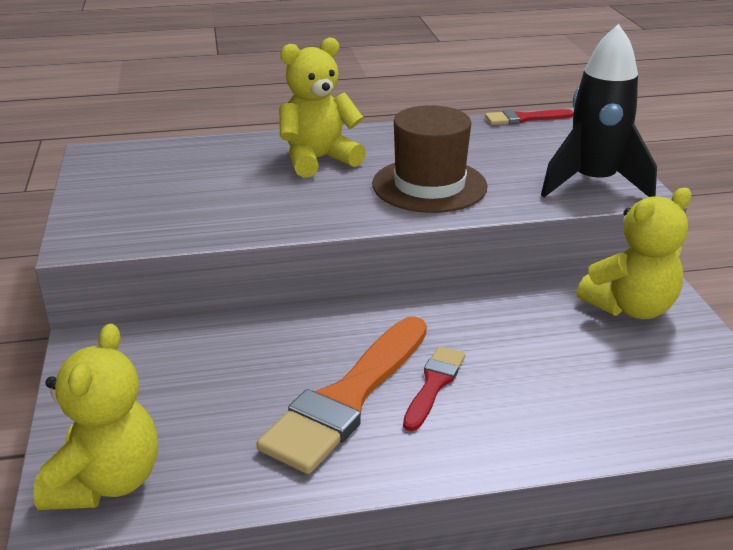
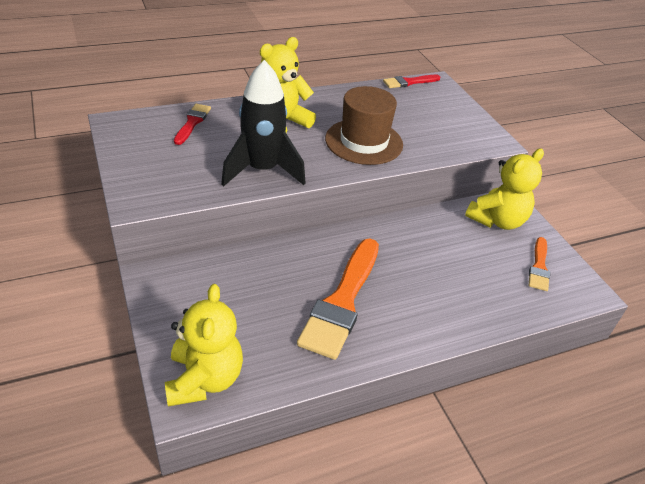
camera: 15 degrees left, 10 degrees up
red brush [403,346,465,431] -> red brush moved to [174,104,211,145]
black rocket [541,24,657,197] -> black rocket moved to [221,60,306,187]
none -> orange brush [529,237,550,291]

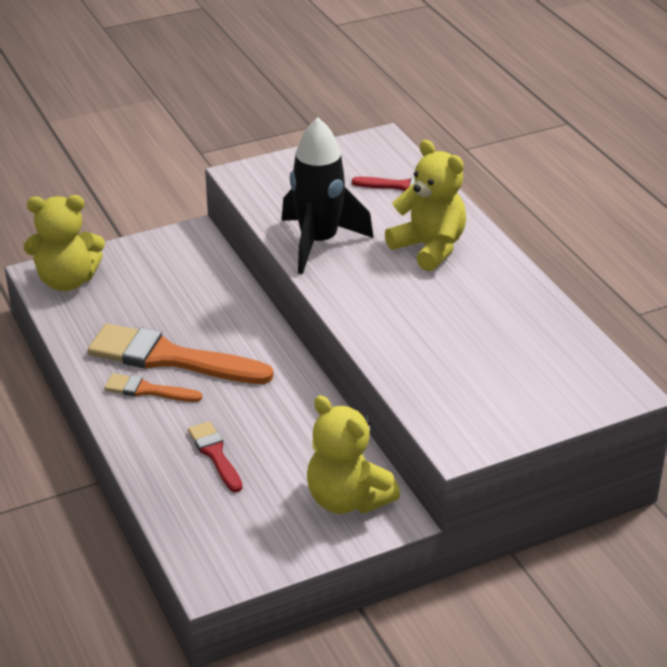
camera: 90 degrees right, 5 degrees down
brown hat [325,86,403,165] -> none
red brush [383,75,440,88] -> red brush moved to [188,421,242,492]
orange brush [529,237,550,291] -> orange brush moved to [104,374,202,402]

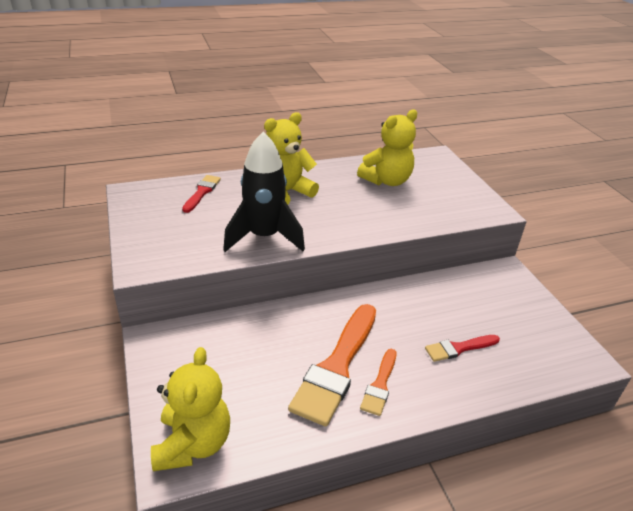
camera: 85 degrees left, 0 degrees up
yellow teddy bear [307,395,400,514] -> yellow teddy bear moved to [357,109,417,186]

